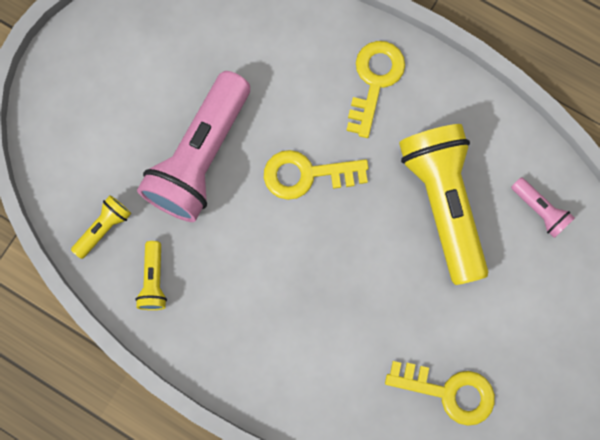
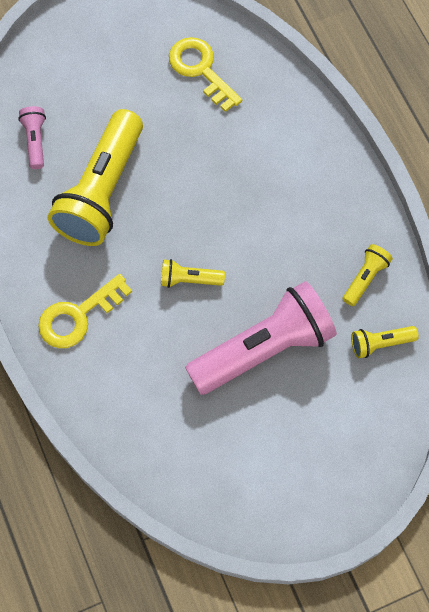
camera: 145 degrees left, 10 degrees down
yellow key [264,150,368,200] -> yellow flashlight [161,259,225,288]

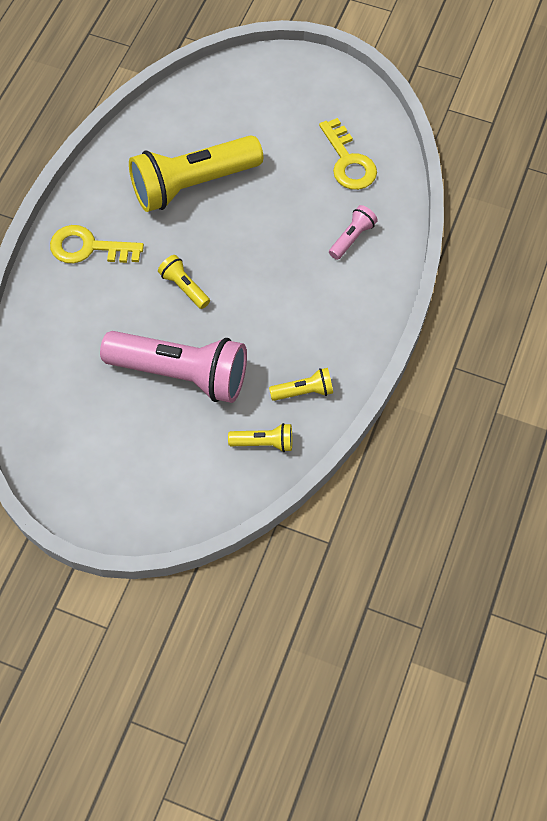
camera: 45 degrees right, 5 degrees down
pink flashlight [18,106,46,169] -> pink flashlight moved to [329,205,378,260]
yellow key [169,37,242,112] -> yellow key turned 150 degrees clockwise [319,118,377,190]
yellow flashlight [351,326,419,358] -> yellow flashlight turned 150 degrees clockwise [228,423,292,452]

